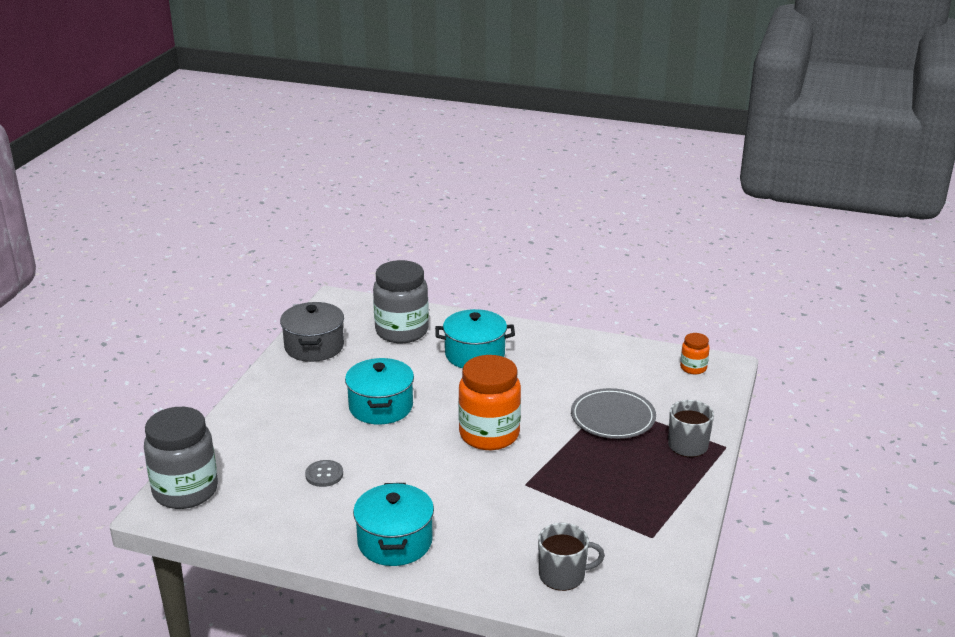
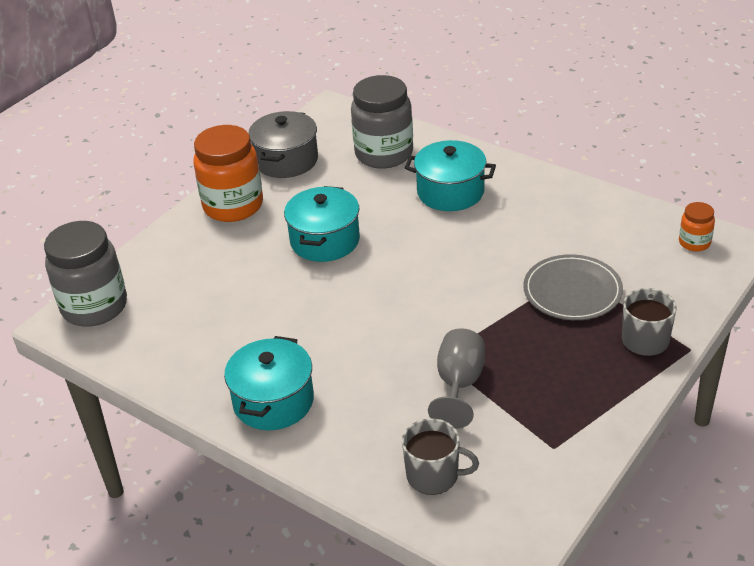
camera: 20 degrees right, 10 degrees up
grey button [305,460,343,487] -> none
orange jar [458,355,521,450] -> orange jar moved to [194,125,263,222]
none -> grey goblet [428,328,485,429]

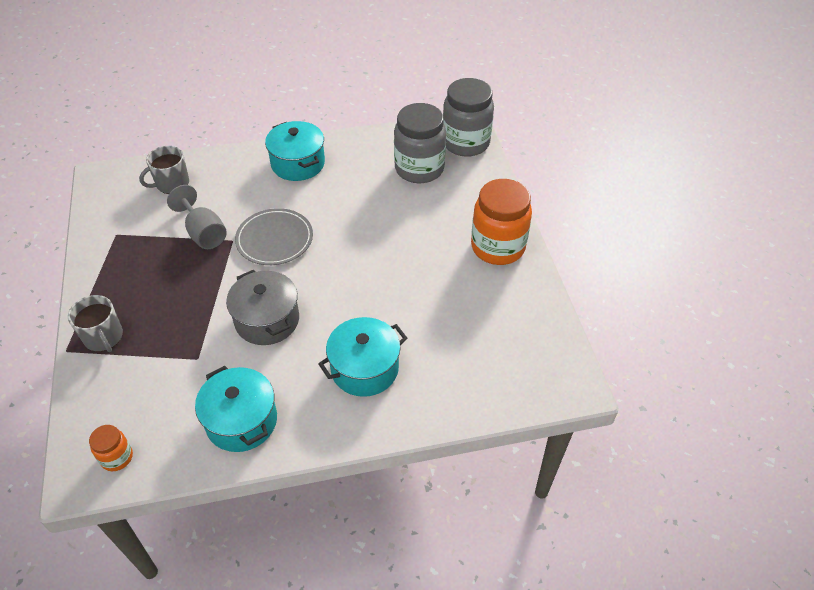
camera: 130 degrees right, 10 degrees up
grey pot [248,111,318,178] -> grey pot moved to [226,270,299,345]
turquoise pot [284,186,360,262] -> turquoise pot moved to [195,366,277,452]
grey jar [351,75,413,169] -> grey jar moved to [394,103,446,183]
grey plate [523,254,623,320] -> grey plate moved to [235,208,313,265]

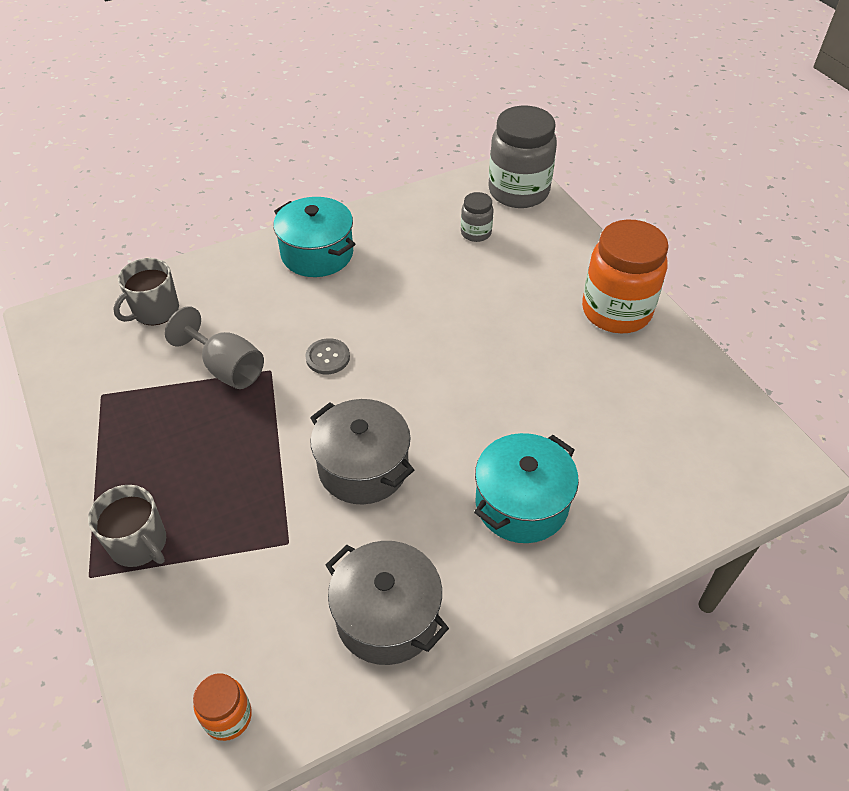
camera: 15 degrees left, 0 degrees up
turquoise pot [195,366,277,452] -> grey pot [326,541,449,665]
grey plate [235,208,313,265] -> grey button [305,338,350,374]
grey jar [394,103,446,183] -> grey jar [461,192,494,242], size x0.48

